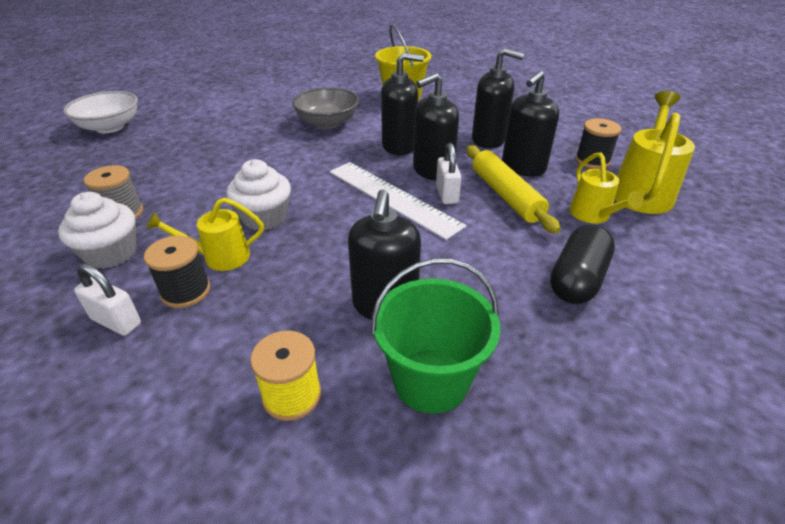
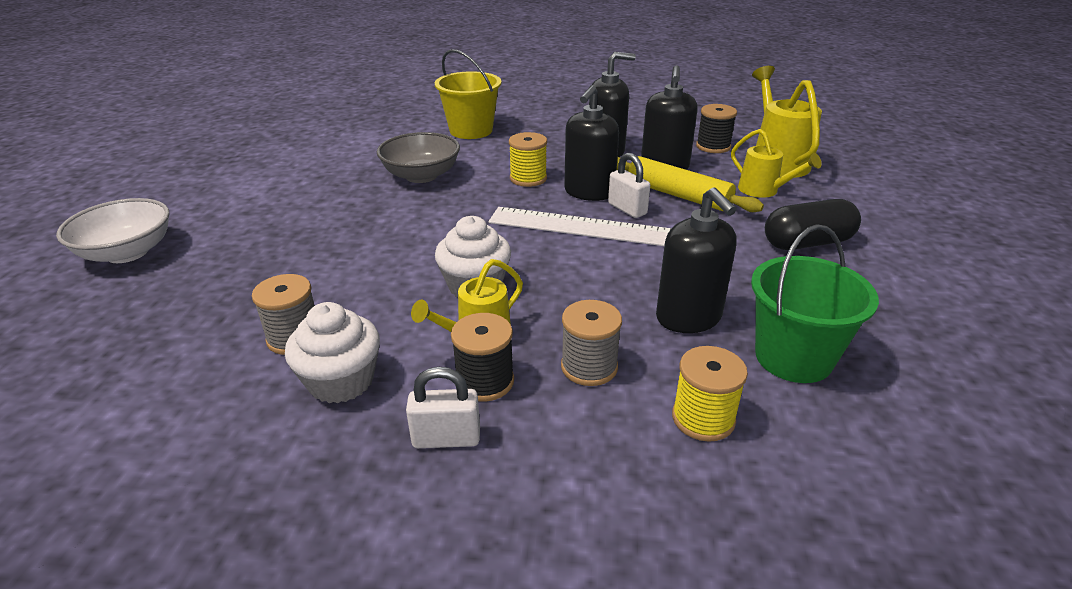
camera: 30 degrees left, 5 degrees down
black soap dispenser [381,53,424,155] -> yellow spool [509,132,547,187]
black capsule [550,224,615,304] -> black capsule turned 75 degrees clockwise [765,199,861,250]
none -> grey spool [561,300,622,386]

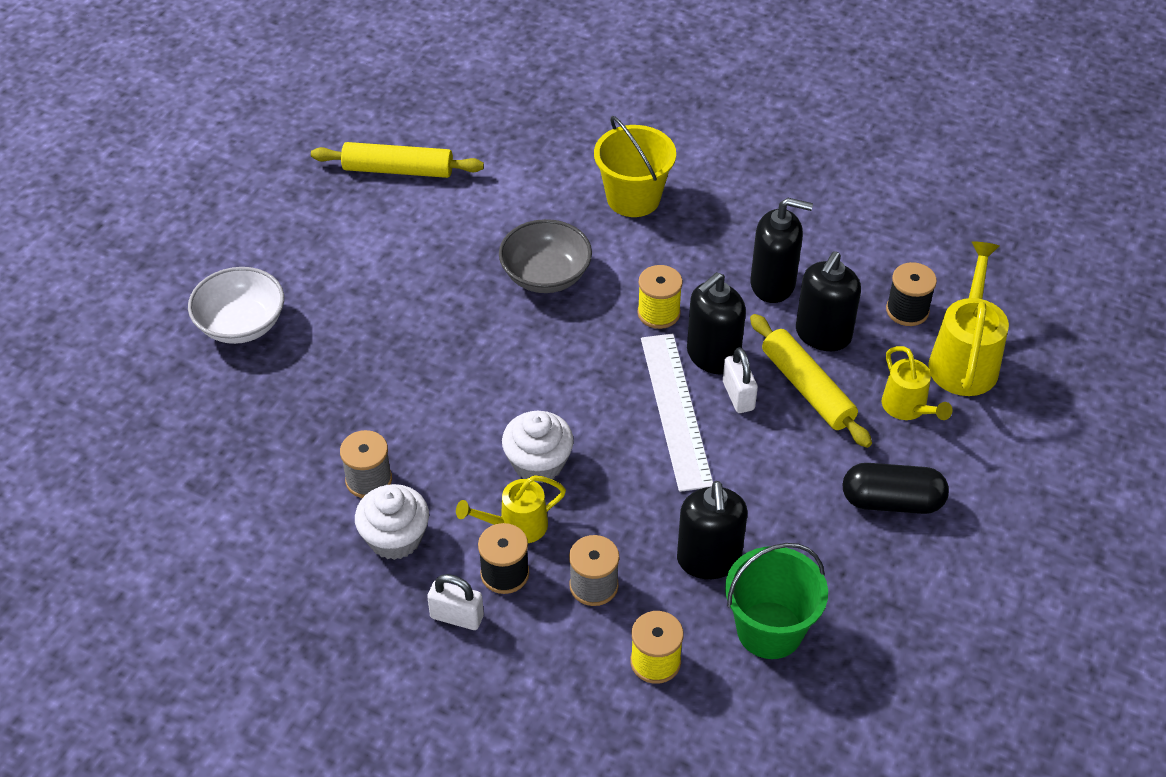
camera: 20 degrees right, 15 degrees up
white ruler [489,207,672,246] -> white ruler turned 45 degrees clockwise [641,334,713,492]
none -> yellow rolling pin [311,142,484,178]

